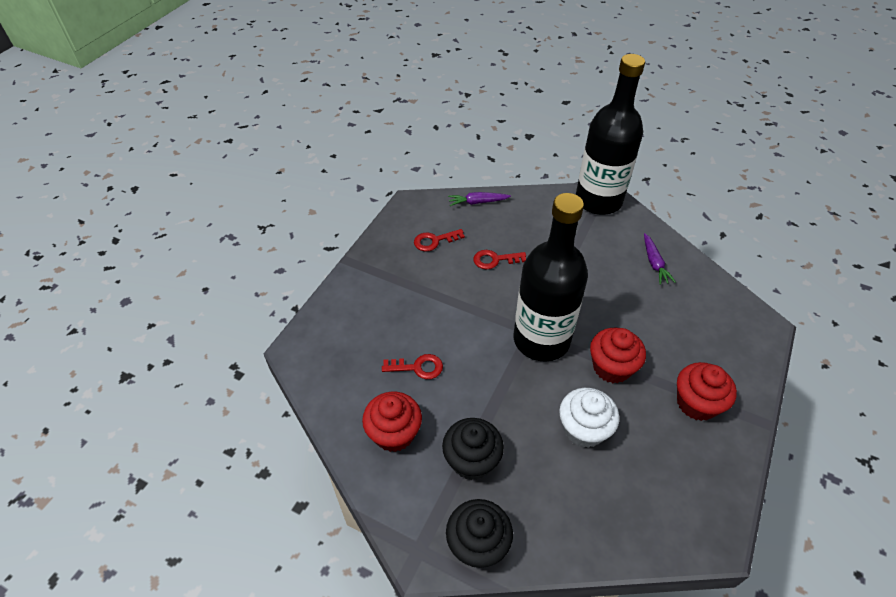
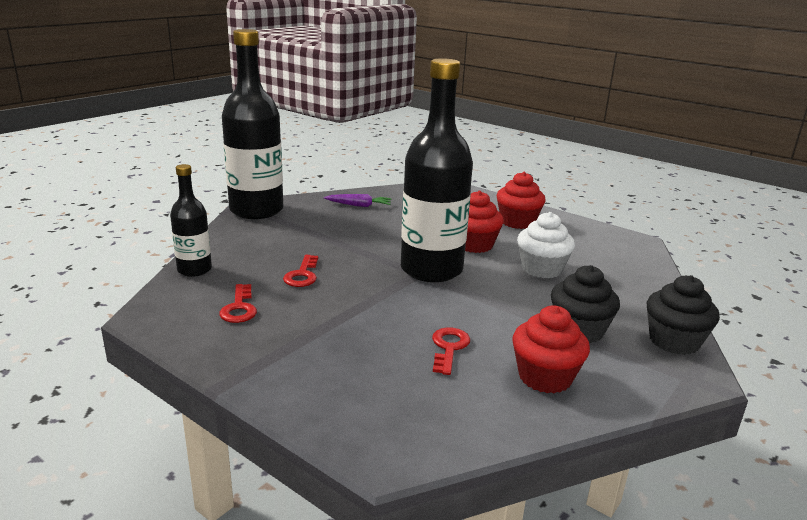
camera: 80 degrees left, 25 degrees down
purple carrot [448,192,511,206] -> black bottle [170,164,212,277]

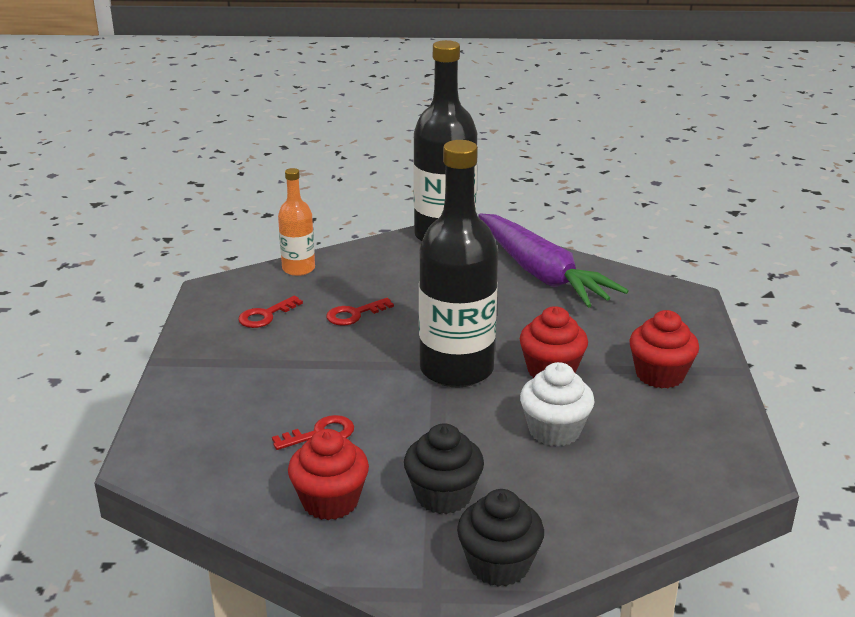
camera: 55 degrees right, 5 degrees up
black bottle [170,164,212,277] -> orange bottle [278,168,315,276]
purple carrot [324,194,391,207] -> purple carrot [478,213,629,308], size x2.46

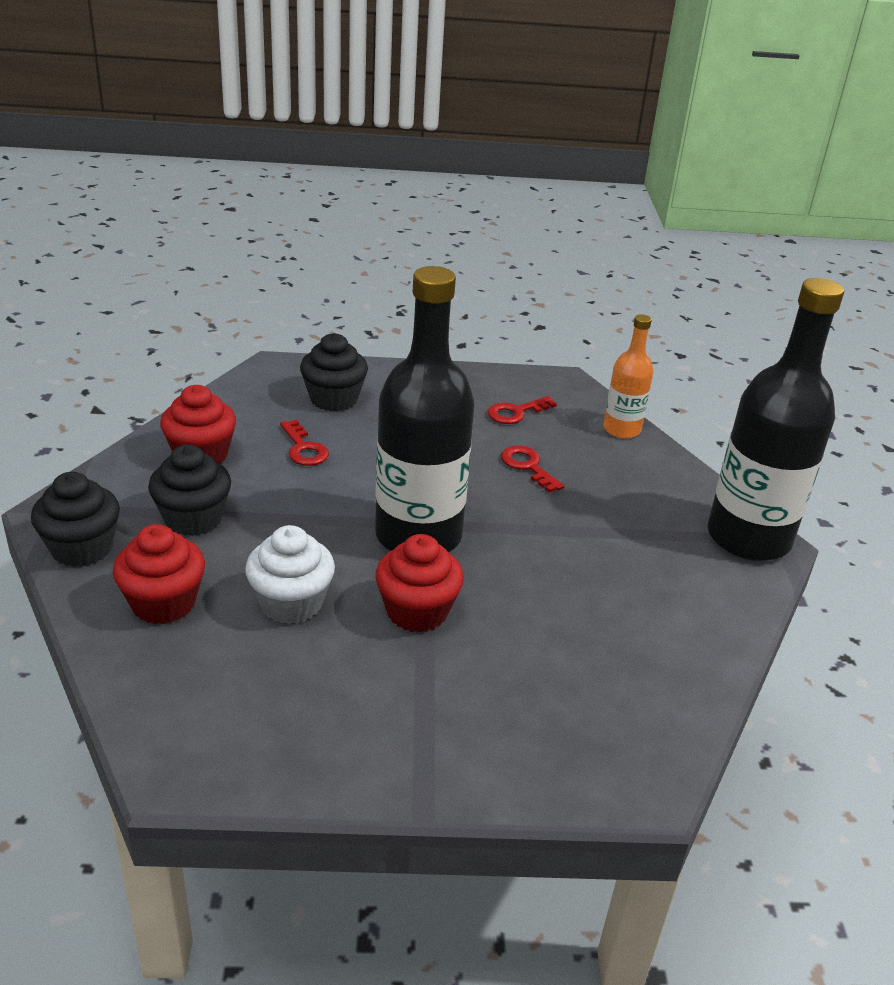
camera: 85 degrees right, 5 degrees up
red key [238,295,303,328] -> red key turned 75 degrees counterclockwise [487,396,557,424]
purple carrot [478,213,629,308] -> none
red cupcake [629,310,699,389] -> red cupcake moved to [112,524,205,624]
none -> black cupcake [300,333,368,411]

